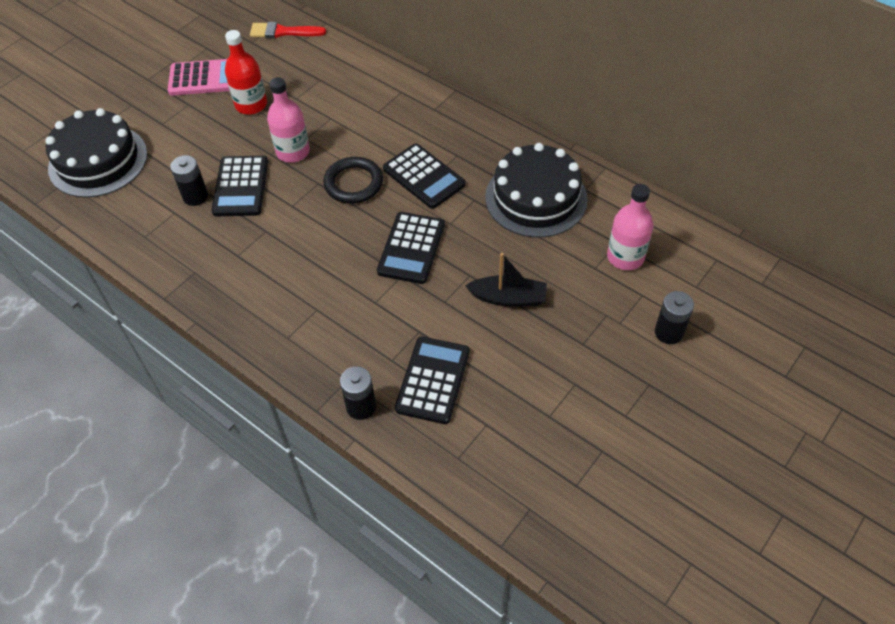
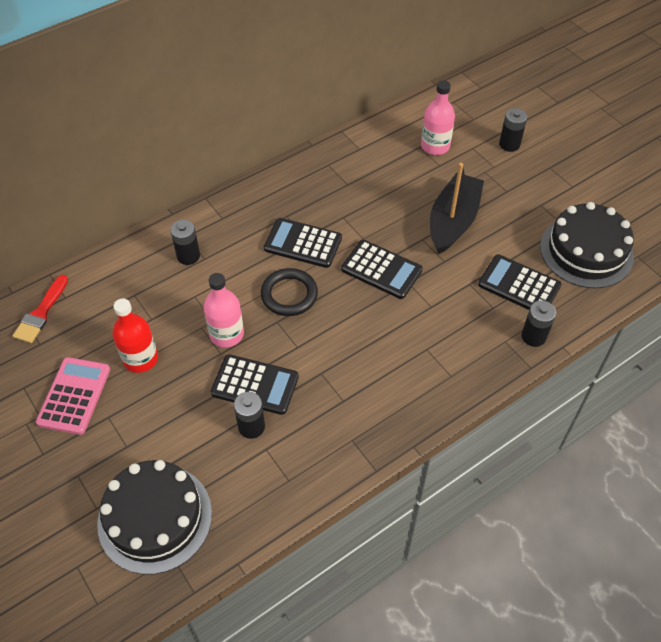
camera: 75 degrees left, 0 degrees up
black calculator [383,144,466,209] -> black calculator turned 135 degrees counterclockwise [264,218,342,268]
black boat [465,253,547,307] -> black boat [430,163,484,254], size x1.58
black cake [485,143,588,238] -> black cake moved to [540,202,634,288]
none -> black battery [170,220,200,265]

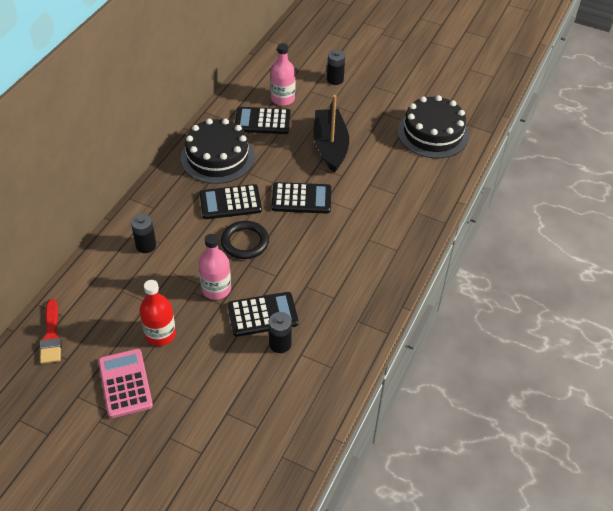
camera: 30 degrees left, 5 degrees down
black cake [97,460,212,575] -> black cake moved to [181,118,255,184]
black calculator [478,254,561,310] -> black calculator moved to [235,107,290,134]
black battery [521,301,556,347] -> none

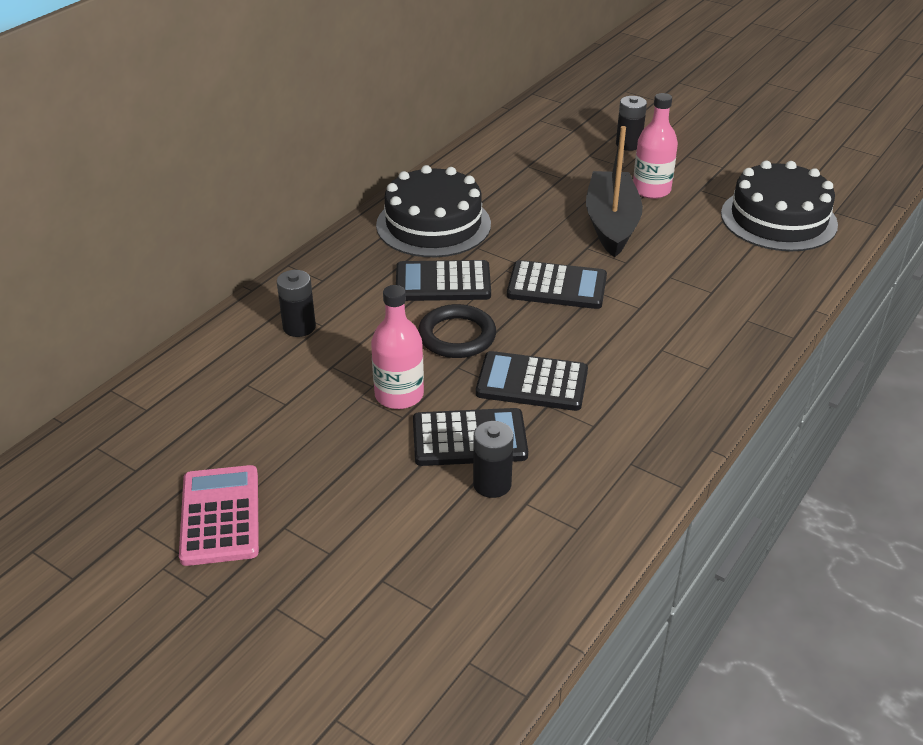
camera: 10 degrees right, 10 degrees down
red brush [40,299,62,364] -> none
red bottle [139,280,176,346] -> none
black calculator [235,107,290,134] -> black calculator moved to [476,351,588,411]
pink bottle [270,43,295,106] -> pink bottle moved to [633,93,678,199]

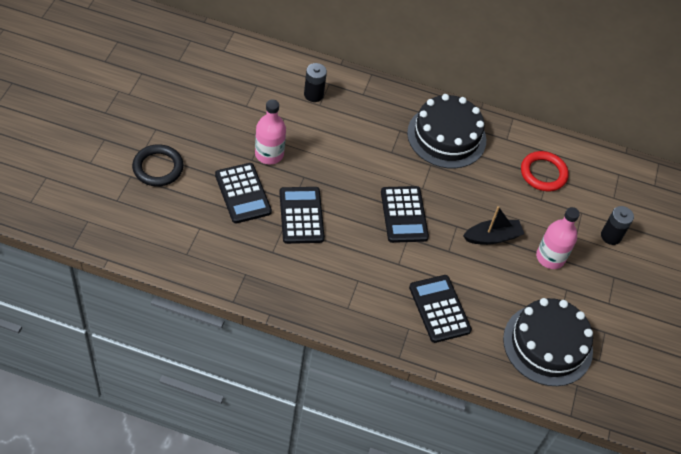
camera: 65 degrees right, 15 degrees up
pink calculator [179,465,259,566] -> none
black calculator [396,260,491,301] -> black calculator moved to [409,275,472,343]
black ring [418,304,496,358] -> black ring moved to [132,144,184,187]
black battery [473,421,514,498] -> none
black boat [586,126,643,257] -> black boat [463,206,524,245], size x0.63
none -> red ring [521,151,569,191]

